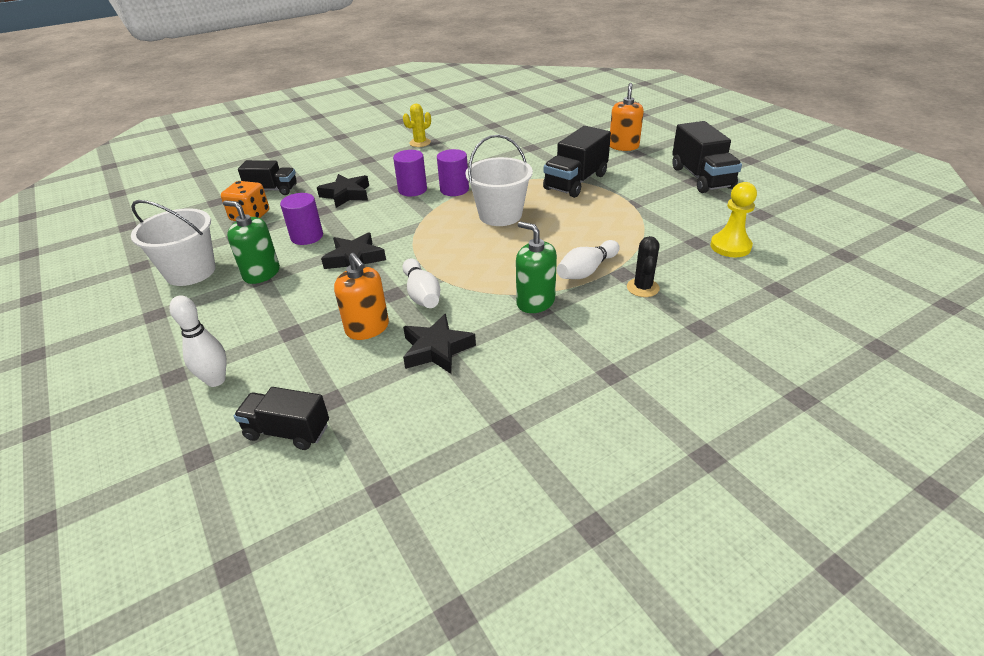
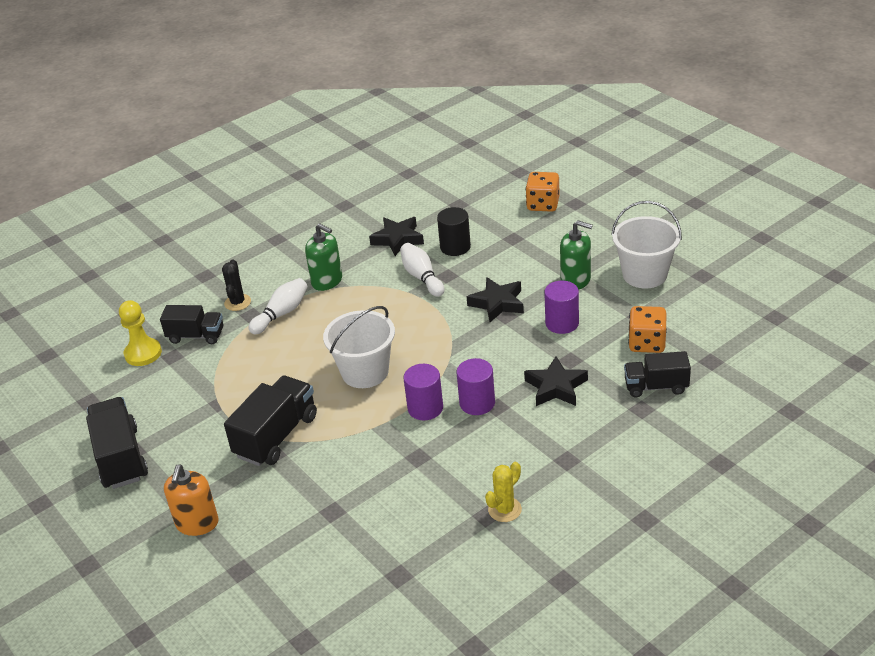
camera: 175 degrees right, 0 degrees up
white bowling pin [170,295,227,387] -> orange dice [526,172,560,212]
black truck [234,387,329,450] -> black truck moved to [160,305,223,344]
orange soap dispenser [334,253,389,340] -> black cylinder [437,207,471,256]

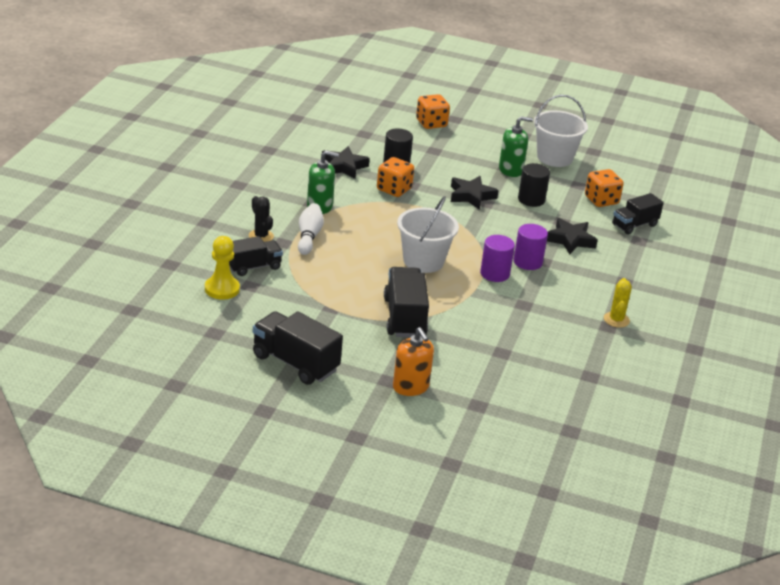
camera: 40 degrees left, 5 degrees down
white bowling pin [400,243,444,297] -> orange dice [377,157,414,197]
purple cylinder [544,281,579,334] -> black cylinder [518,163,550,207]

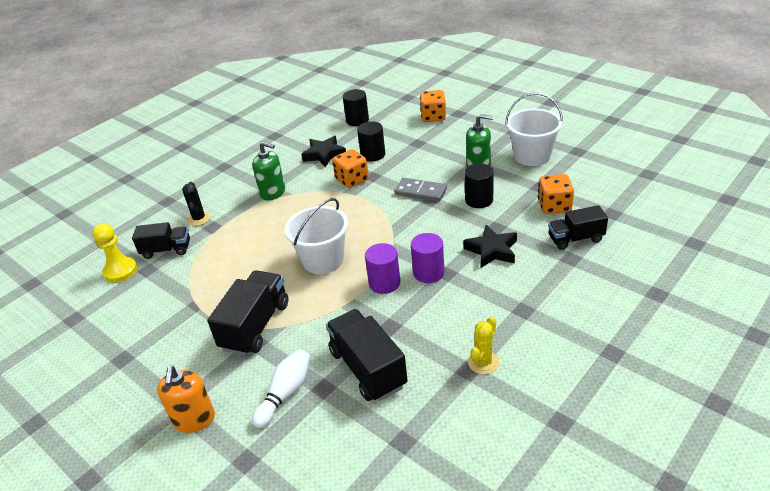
camera: 30 degrees right, 5 degrees up
black truck [253,311,343,385] -> black truck moved to [326,309,408,401]
white bowling pin [298,203,324,255] -> white bowling pin moved to [252,349,310,428]
black star [451,176,499,210] -> grey domino [394,178,447,202]
none -> black cylinder [342,89,369,126]

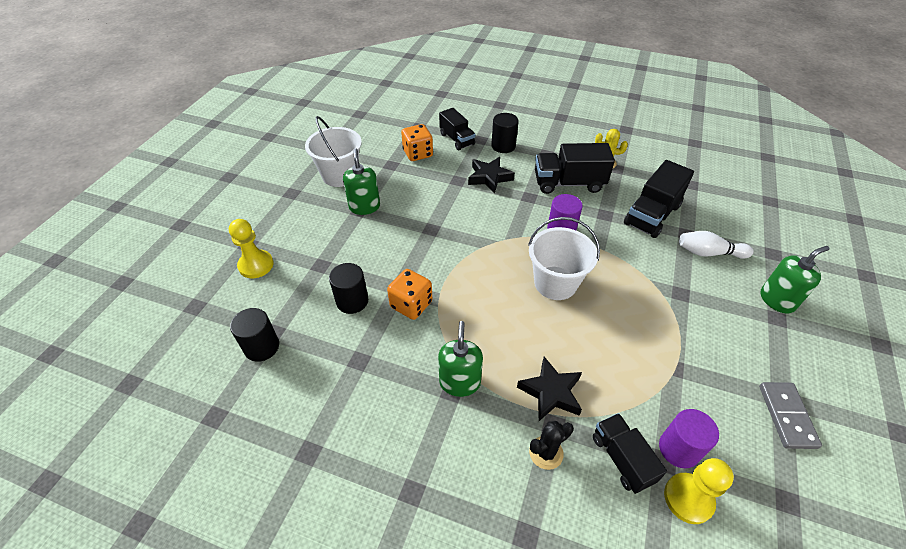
camera: 115 degrees left, 10 degrees up
orange soap dispenser [157,366,215,433] -> green soap dispenser [761,246,829,314]
black truck [207,270,288,356] -> black truck moved to [535,143,615,194]
black star [301,136,346,167] -> black star moved to [517,357,582,421]
grey domino [394,178,447,202] -> grey domino moved to [759,382,822,449]
purple cylinder [411,233,444,283] -> purple cylinder moved to [659,409,719,469]
orange dice [420,90,446,122] -> yellow pawn [229,219,274,278]
black cylinder [465,163,494,208] -> black cylinder moved to [491,113,519,153]

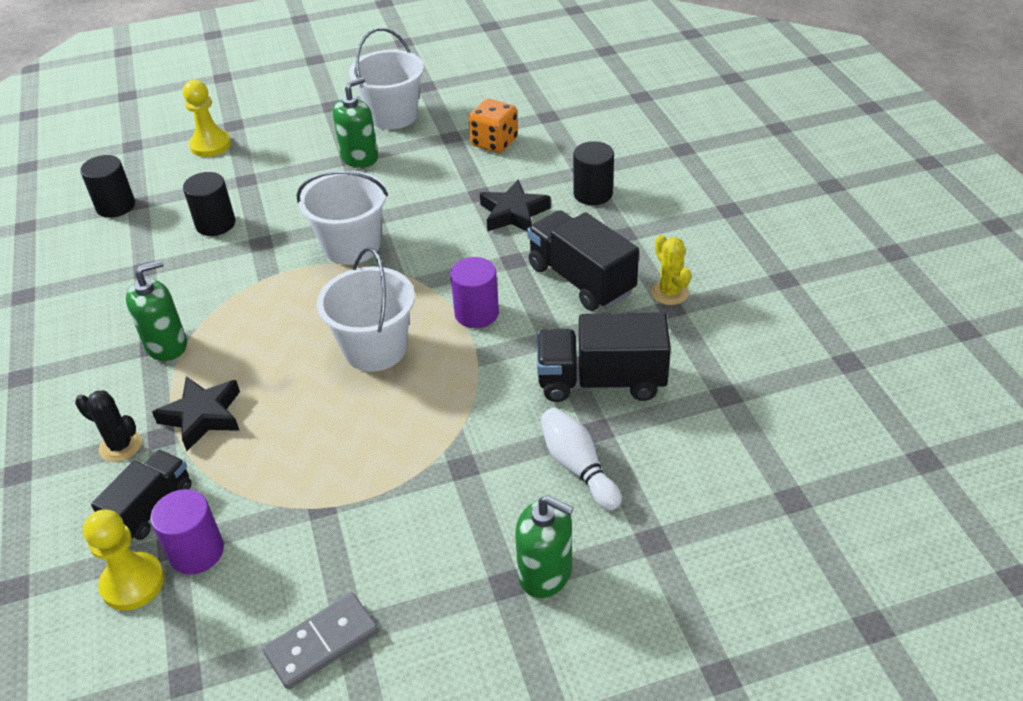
camera: 55 degrees right, 5 degrees down
orange dice [387,269,432,320] -> none
black truck [439,108,475,150] -> none
none -> white bucket [297,171,388,265]

